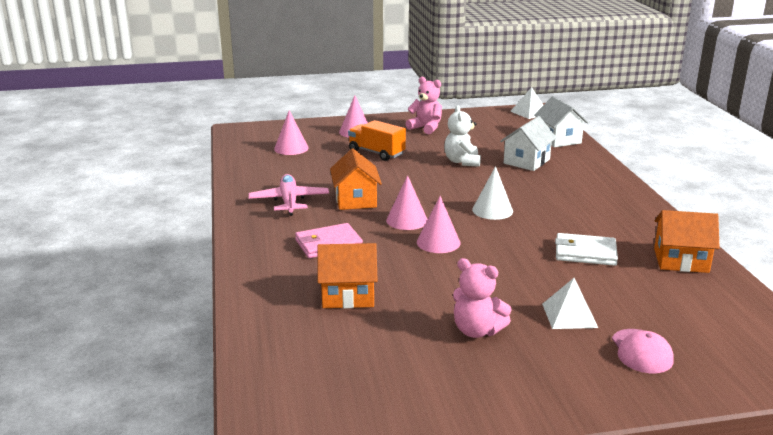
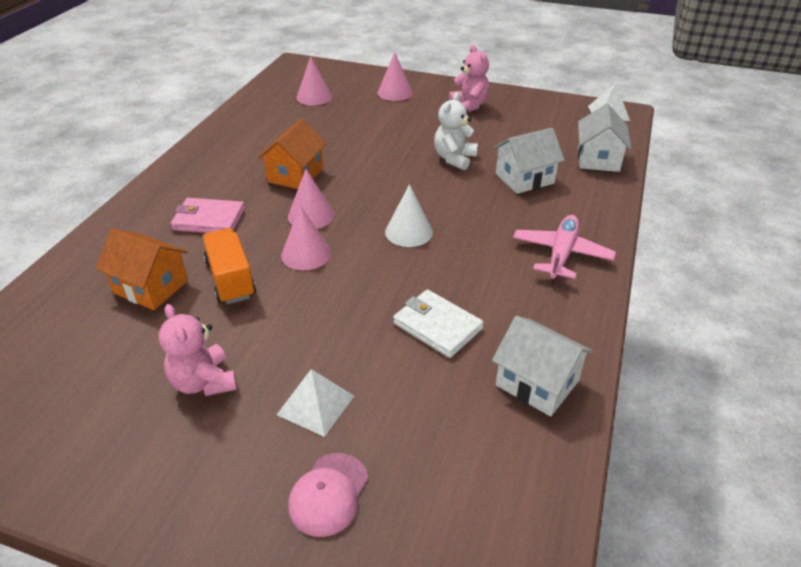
camera: 30 degrees right, 15 degrees up
pink plane [249,174,329,216] -> pink plane moved to [513,215,616,279]
orange truck [348,120,406,161] -> orange truck moved to [202,228,256,304]
orange house [654,210,720,273] -> white house [492,316,593,417]

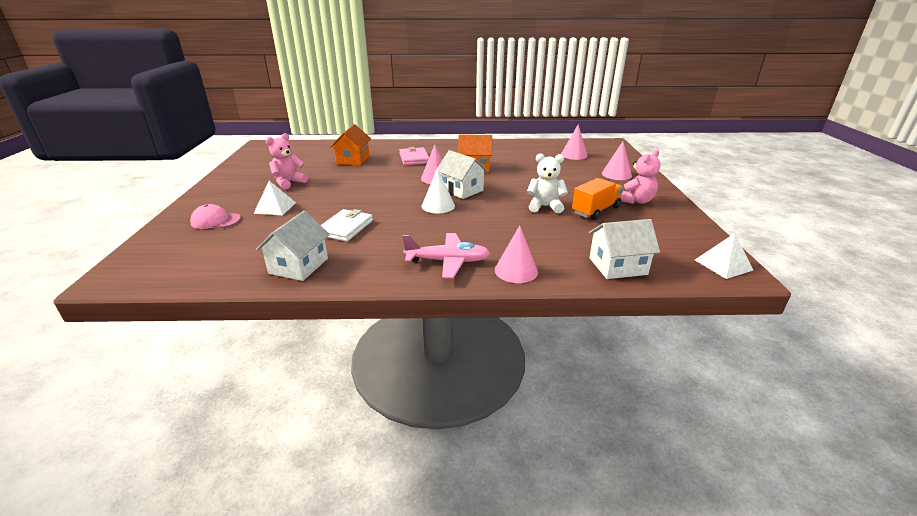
camera: 70 degrees right, 10 degrees down
orange truck [202,228,256,304] -> orange truck moved to [572,178,624,220]
pink cone [281,206,331,270] -> pink cone moved to [495,225,538,283]
white house [493,128,564,194] -> white house moved to [436,150,488,199]

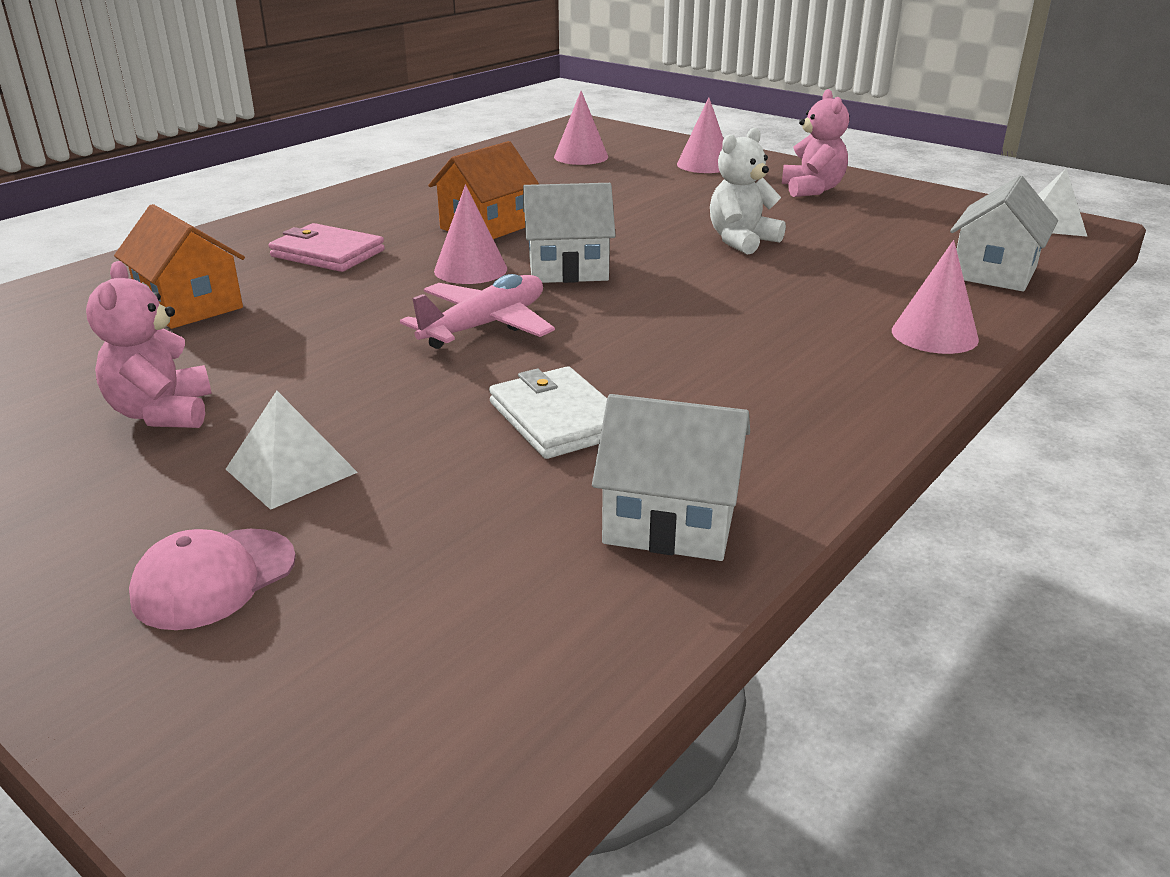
camera: 50 degrees left, 0 degrees up
white house [256,211,330,281] -> white house turned 45 degrees counterclockwise [592,394,750,561]
pink plane [402,233,490,278] -> pink plane moved to [400,274,555,349]
white cone [422,168,455,213] -> none
orange truck [572,178,624,220] -> none

